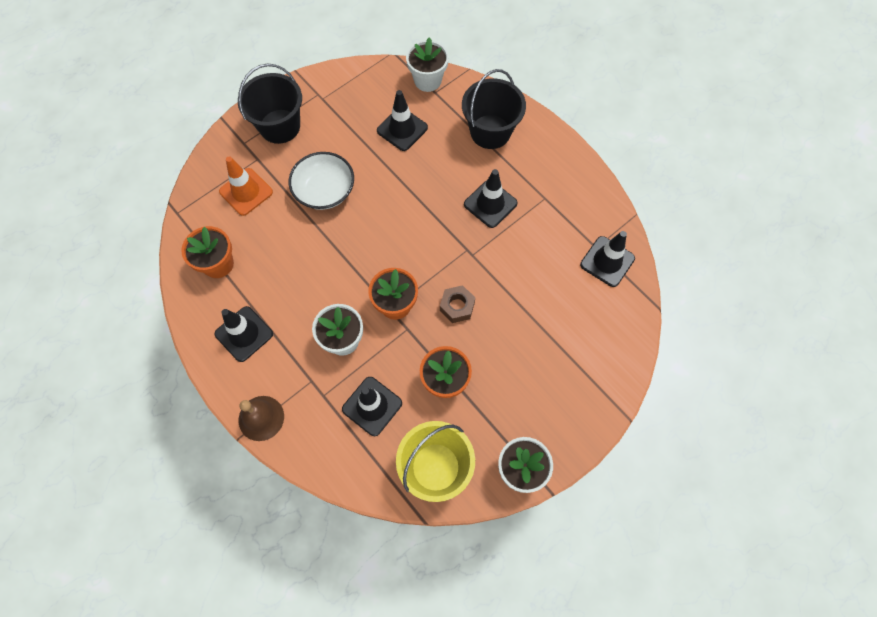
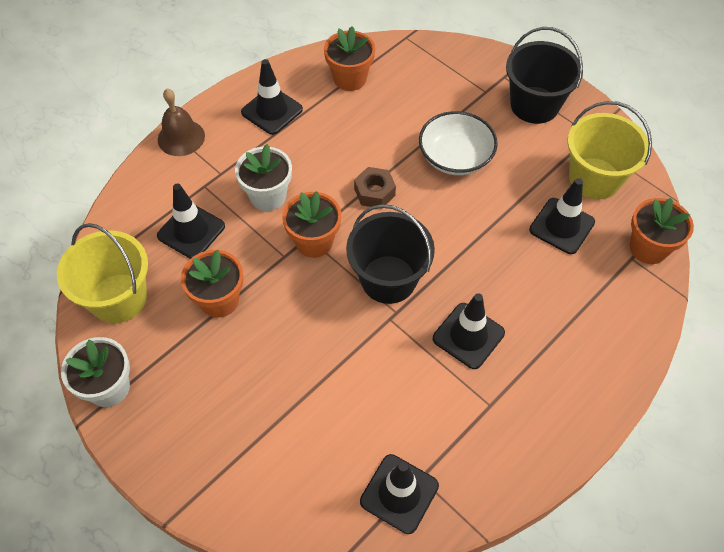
camera: 85 degrees right, 10 degrees down
orange traffic cone [219,157,273,216] -> none
white flower pot [406,37,449,92] -> orange flower pot [630,198,694,264]
brown nut [440,285,475,323] -> brown nut moved to [354,167,396,209]
black bucket [462,69,526,149] -> black bucket moved to [346,204,435,304]
none -> yellow bucket [567,101,652,199]

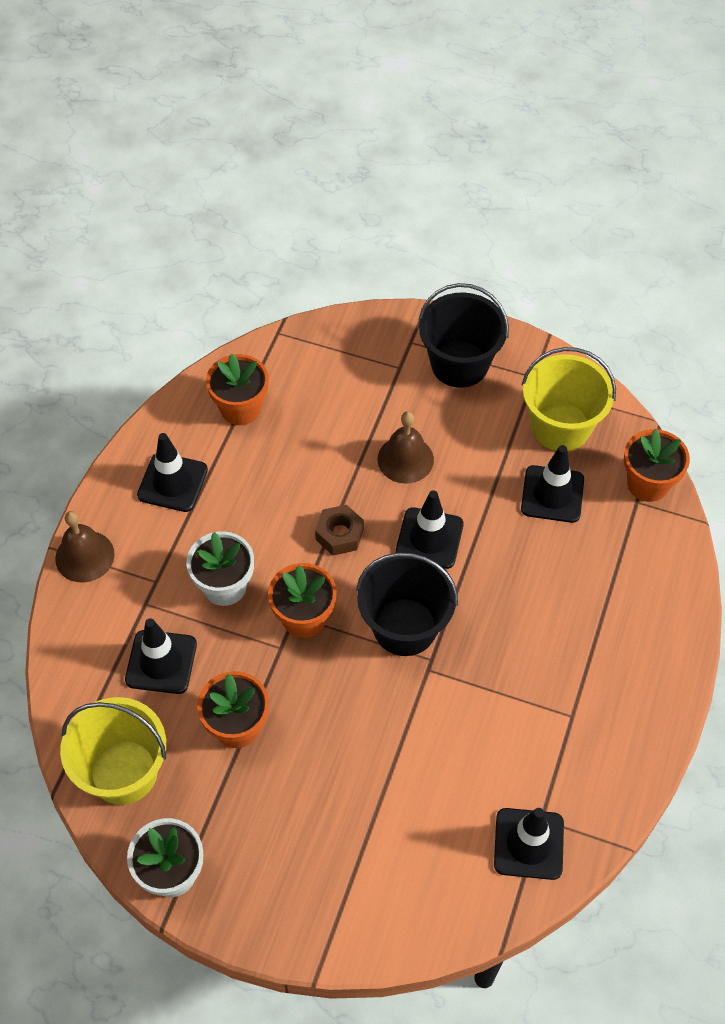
camera: 25 degrees left, 0 degrees up
white bowl [419,111,498,175] -> brown bell [378,411,434,483]
black traffic cone [433,293,505,369] -> black traffic cone moved to [396,490,464,569]

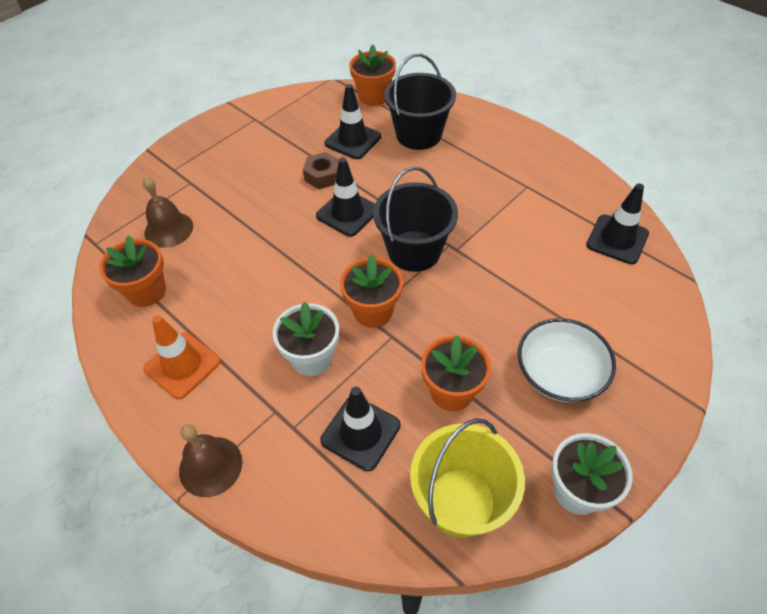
camera: 65 degrees left, 5 degrees down
black traffic cone [137,433,208,512] -> orange traffic cone [143,315,220,399]
brown nut [315,505,364,555] -> brown nut moved to [303,152,339,189]
brown bell [378,411,434,483] -> brown bell moved to [143,176,193,248]
black bucket [419,283,509,388] -> black bucket moved to [384,54,456,150]
yellow bucket [522,347,616,451] -> none
none -> white bowl [518,318,616,402]

